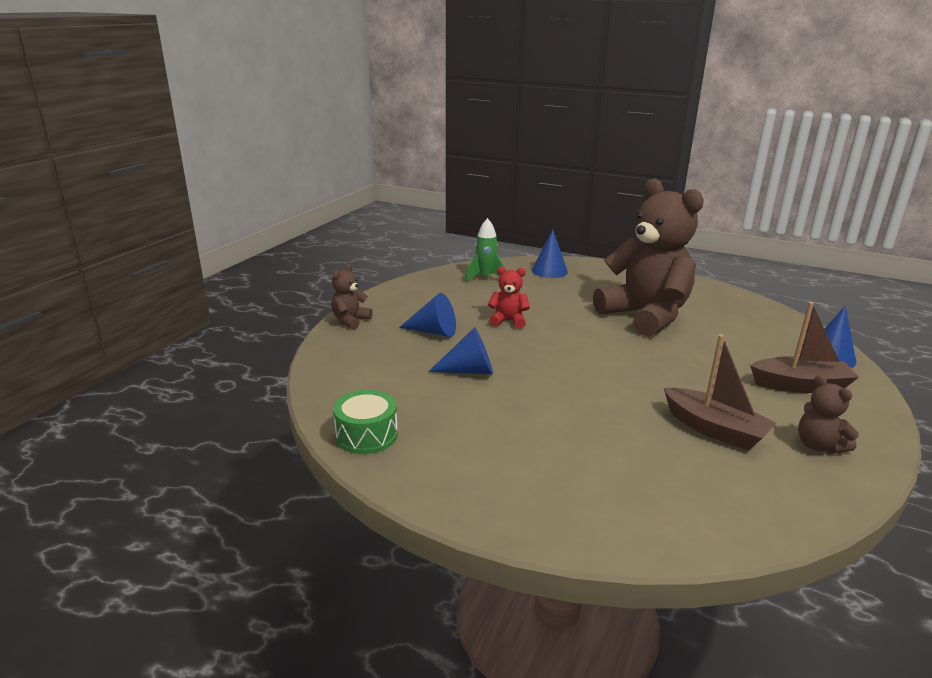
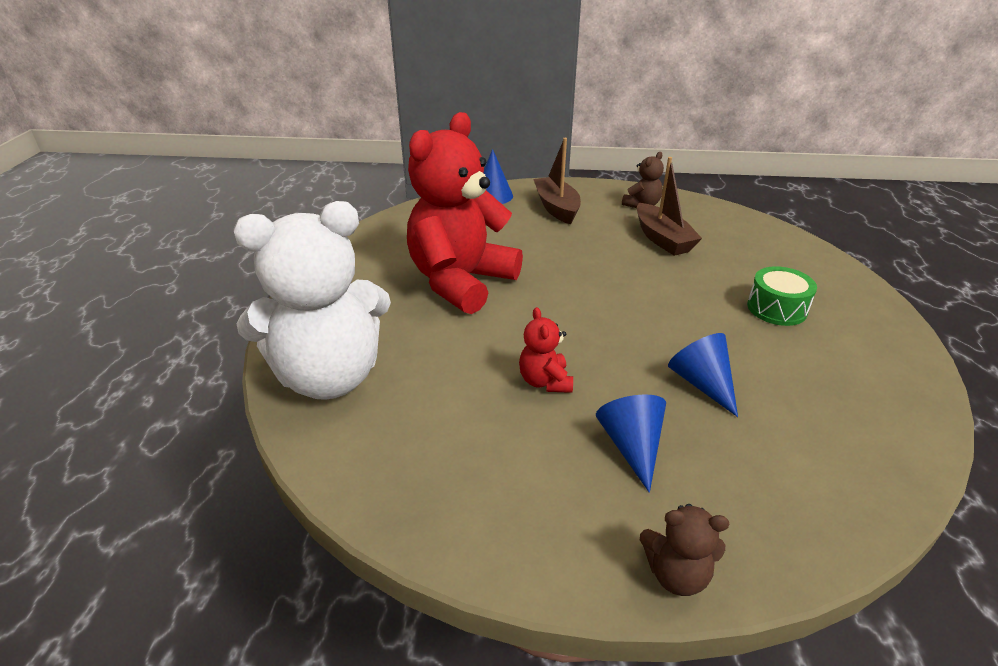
camera: 110 degrees left, 10 degrees up
green drum [333,390,398,454] -> green drum moved to [747,266,817,326]
green rocket [465,218,507,283] -> none
blue cone [531,230,568,278] -> white teddy bear [234,201,391,400]
brown teddy bear [593,179,704,337] -> red teddy bear [407,112,523,314]
brown boat [664,334,776,451] -> brown boat turned 135 degrees clockwise [637,157,702,256]

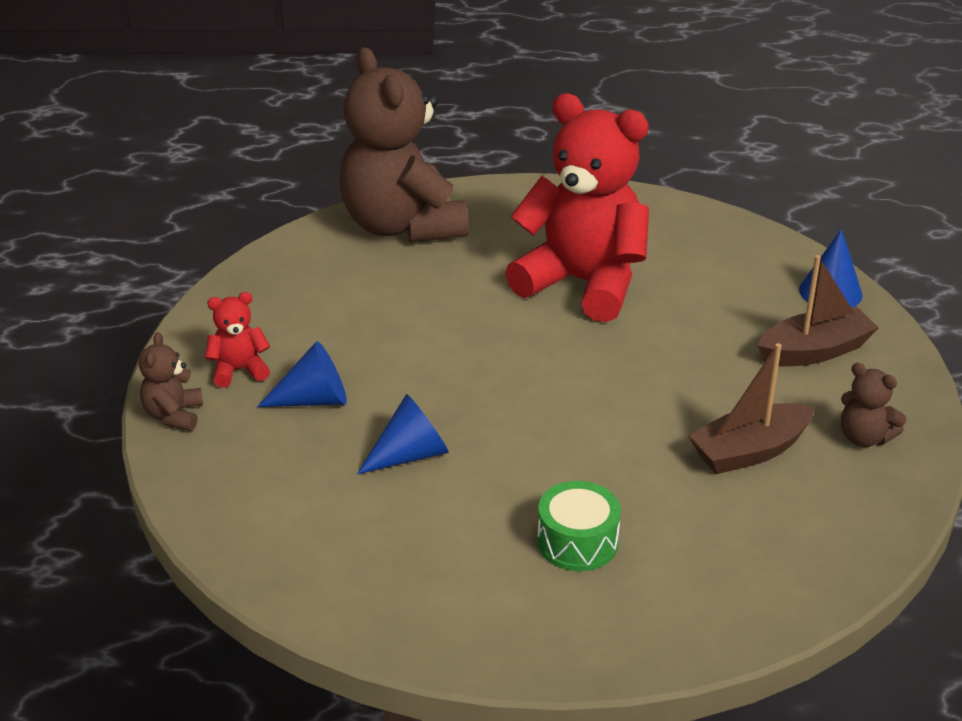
camera: 85 degrees right, 0 degrees up
white teddy bear [234,201,391,400] -> brown teddy bear [339,47,469,243]
red teddy bear [519,307,573,393] -> red teddy bear moved to [205,292,270,388]

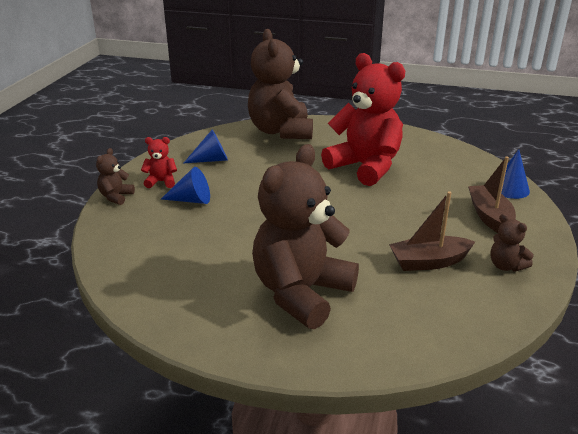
camera: 15 degrees right, 5 degrees down
blue cone [357,394,449,474] -> blue cone moved to [184,130,228,163]
green drum [537,481,621,571] -> brown teddy bear [252,144,359,329]
brown boat [757,255,879,366] -> brown boat turned 90 degrees counterclockwise [468,156,516,233]

